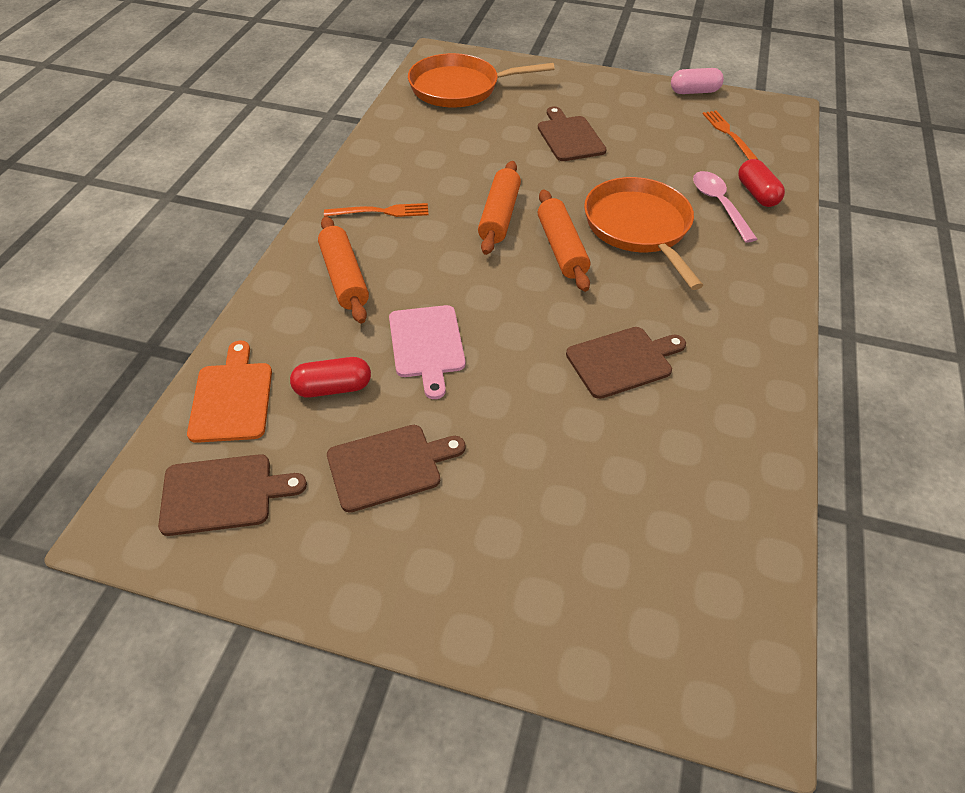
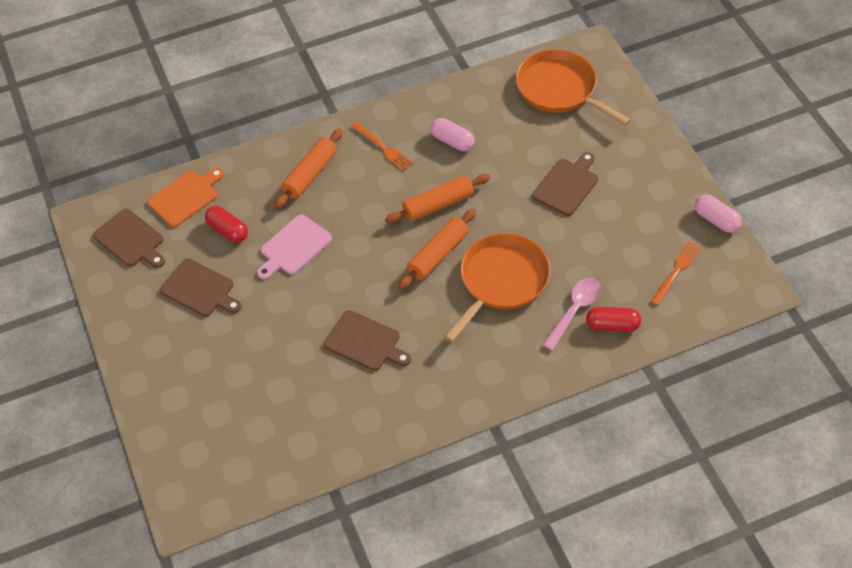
camera: 55 degrees right, 5 degrees up
red capsule [738,159,785,207] -> red capsule turned 60 degrees clockwise [586,307,641,332]
none -> pink capsule [431,118,475,151]

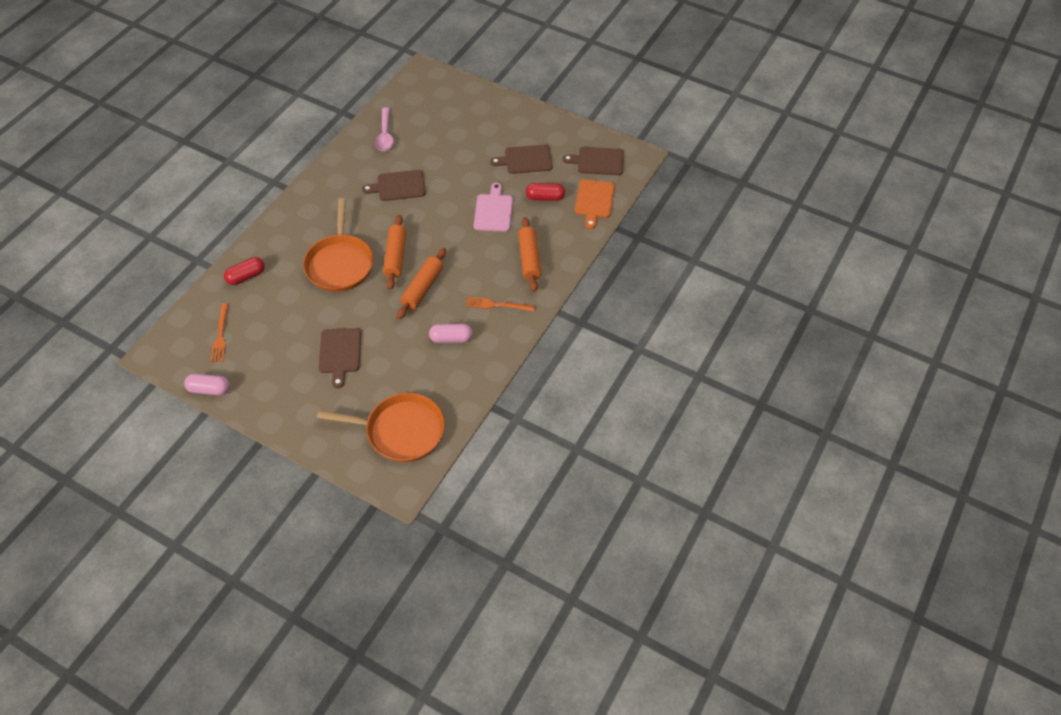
camera: 140 degrees right, 0 degrees up
pink spoon [543,278,601,351] -> pink spoon moved to [375,107,394,151]

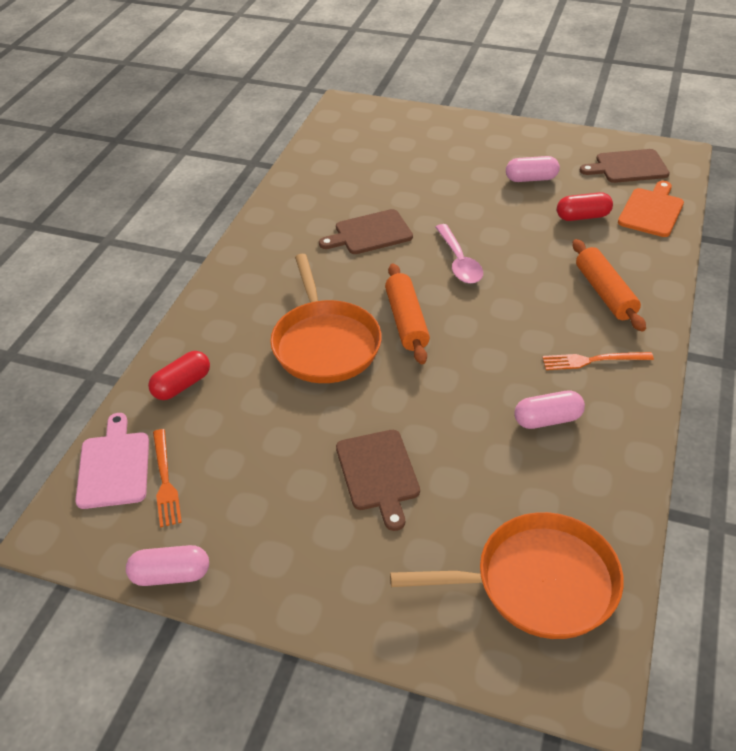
camera: 10 degrees left, 10 degrees down
pink spoon [375,107,394,151] -> pink spoon moved to [435,224,483,284]
orange rolling pin [397,248,446,319] -> none
pink cutting board [474,183,513,232] -> pink cutting board moved to [75,413,149,509]
brown cutting board [490,145,552,174] -> pink capsule [506,156,560,182]
orange cutting board [575,179,615,229] -> orange cutting board turned 150 degrees counterclockwise [618,181,684,237]

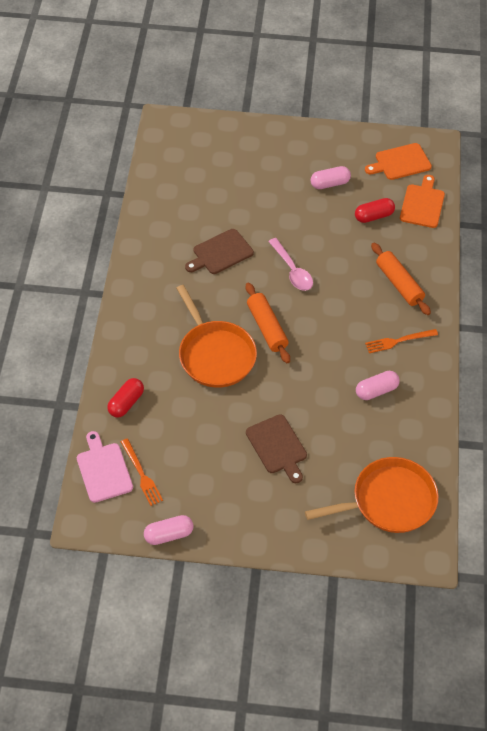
camera: 15 degrees left, 10 degrees up
brown cutting board [580,149,670,183] -> orange cutting board [365,143,432,180]

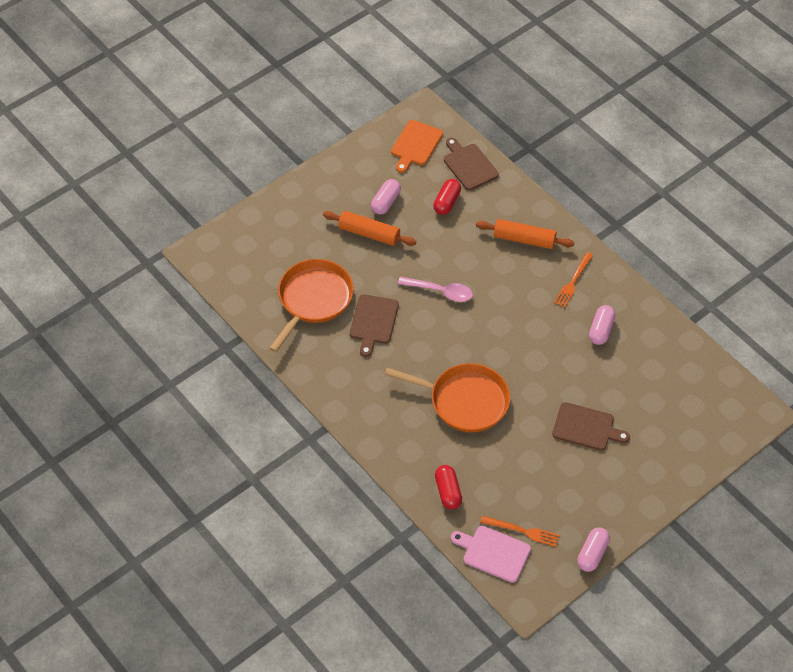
camera: 45 degrees left, 0 degrees up
orange rolling pin [246,283,290,363] -> orange rolling pin moved to [323,211,416,246]
orange pan [305,457,439,533] -> orange pan moved to [269,259,354,352]
orange cutting board [400,175,445,228] -> brown cutting board [444,138,499,190]

